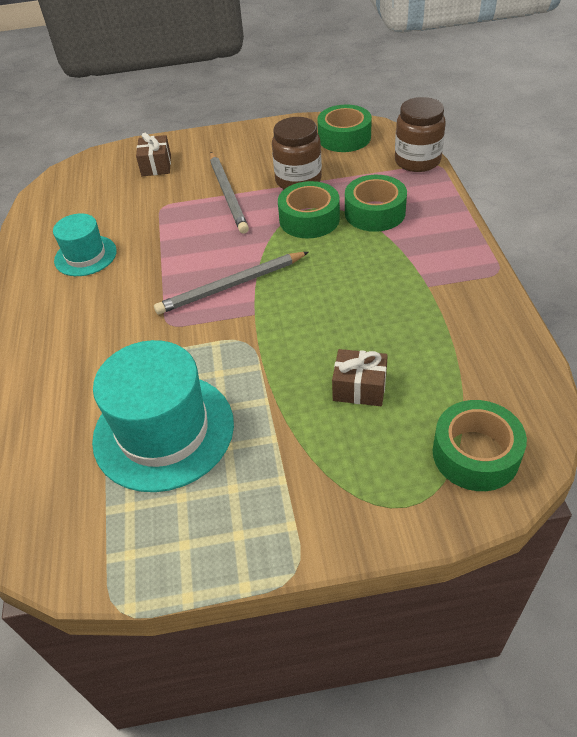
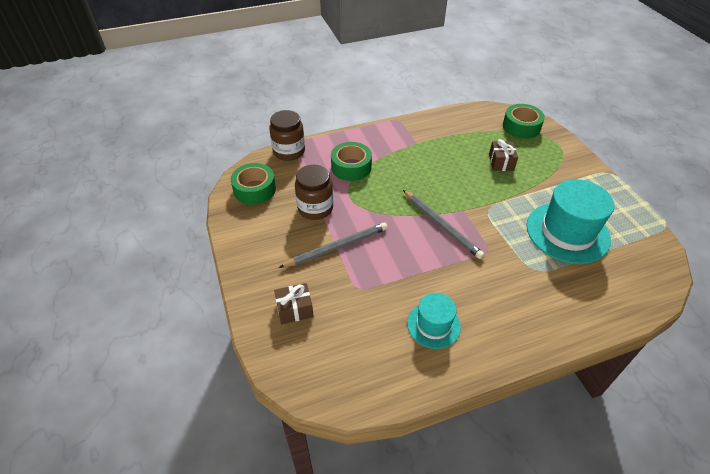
camera: 105 degrees left, 0 degrees up
green tape [278,181,340,238] -> none

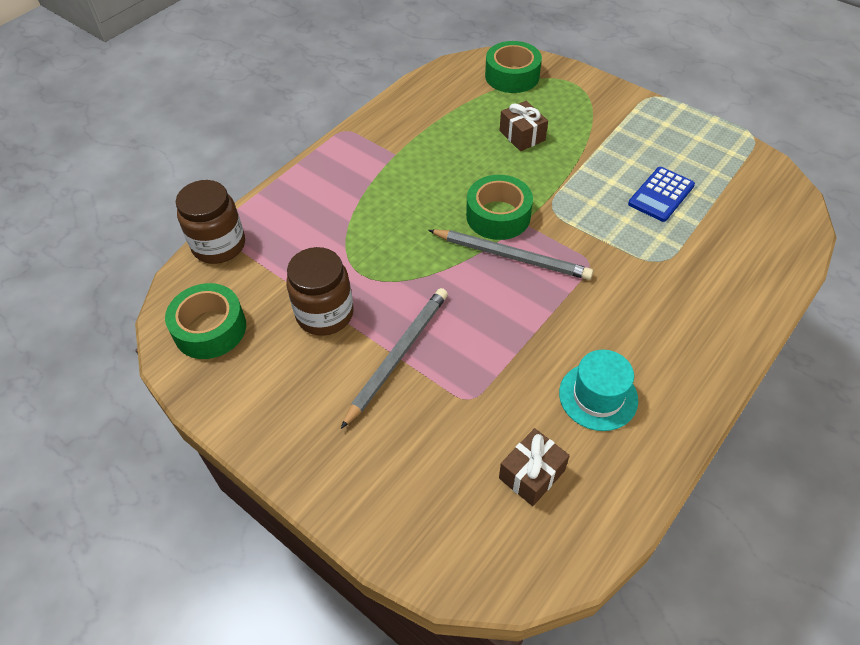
camera: 30 degrees left, 5 degrees up
brown gift [274,283,314,324] -> brown gift moved to [499,428,570,506]
green tape [331,142,372,181] -> green tape moved to [466,175,533,240]
turquoise hat [527,179,614,264] -> blue calculator [628,167,695,222]

